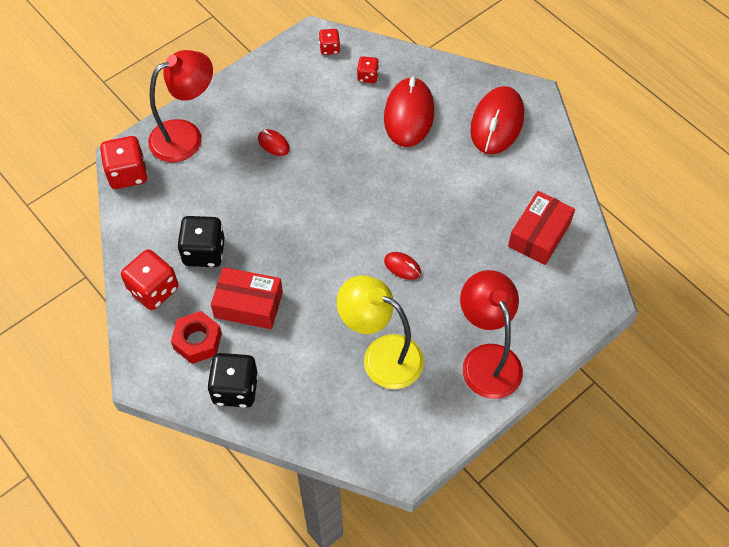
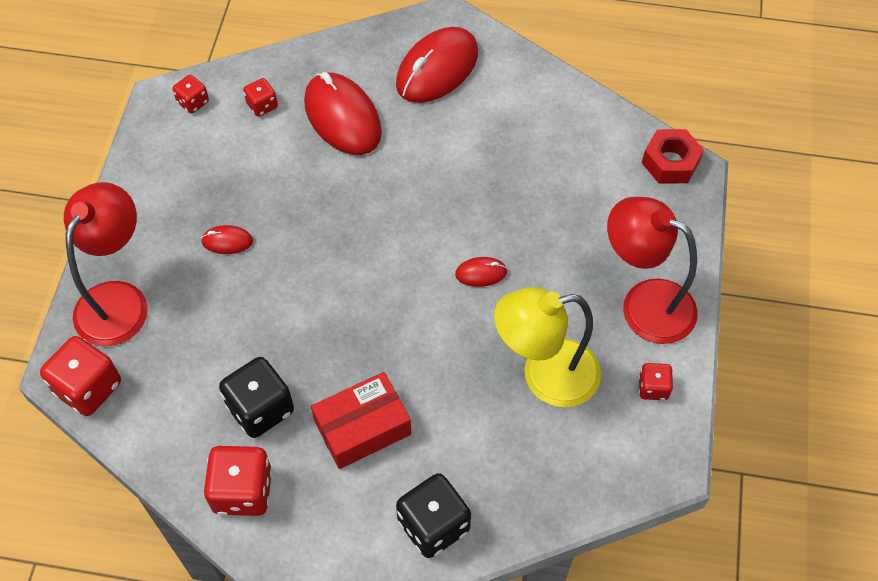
camera: 40 degrees left, 0 degrees up
red nut [171,311,222,364] -> red nut moved to [642,129,704,184]
red mouse [470,86,524,154] -> red mouse turned 60 degrees clockwise [396,27,478,103]
red box [508,191,575,265] -> none
none -> red dice [639,363,673,400]

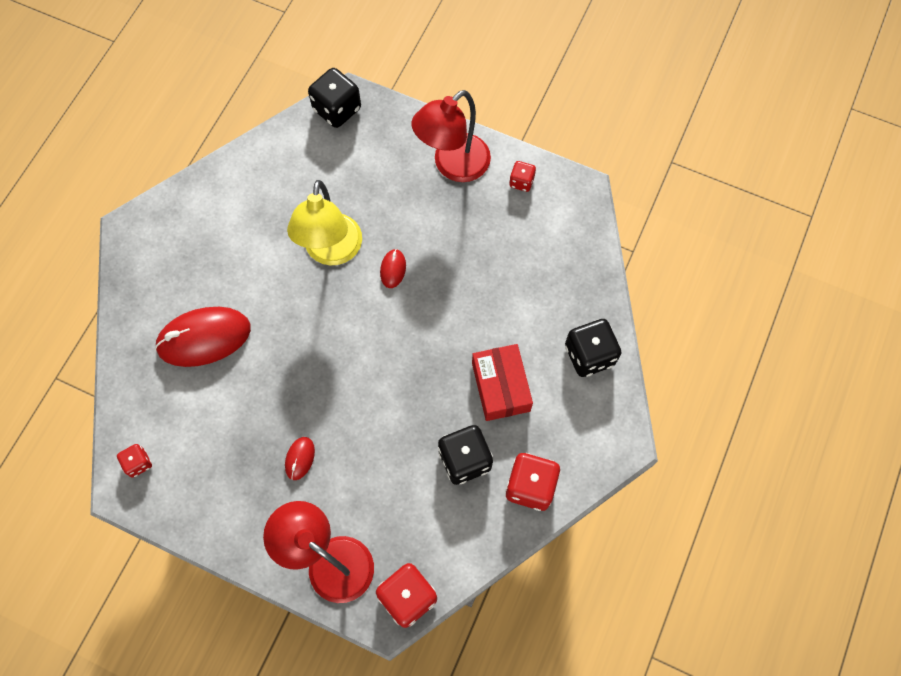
camera: 75 degrees left, 10 degrees up
red dice [243,78,278,117] -> none
red mouse [396,27,478,103] -> none
yellow lamp [494,287,601,407] -> yellow lamp moved to [287,180,362,265]
red nut [642,129,704,184] -> black dice [308,68,361,128]

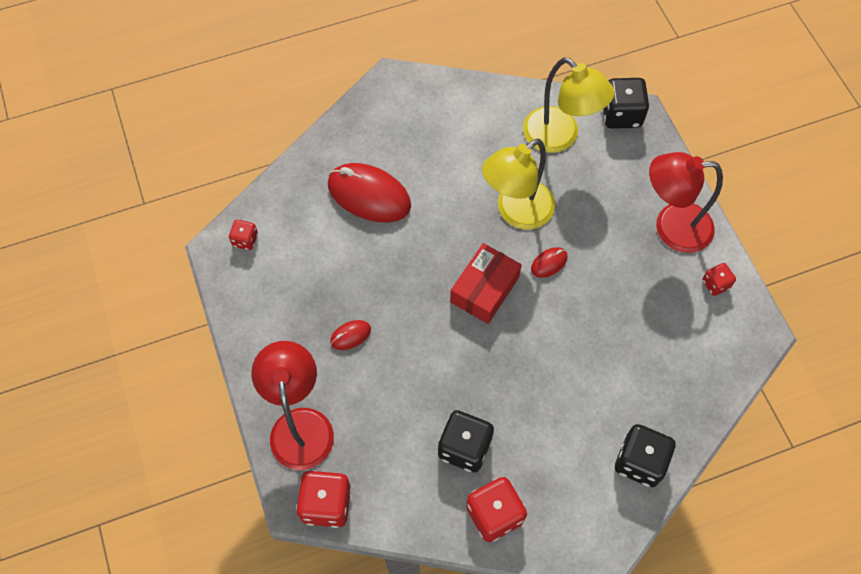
camera: 45 degrees right, 5 degrees down
red box [472,344,533,421] -> red box moved to [450,243,522,324]
none -> yellow lamp [523,57,615,153]

